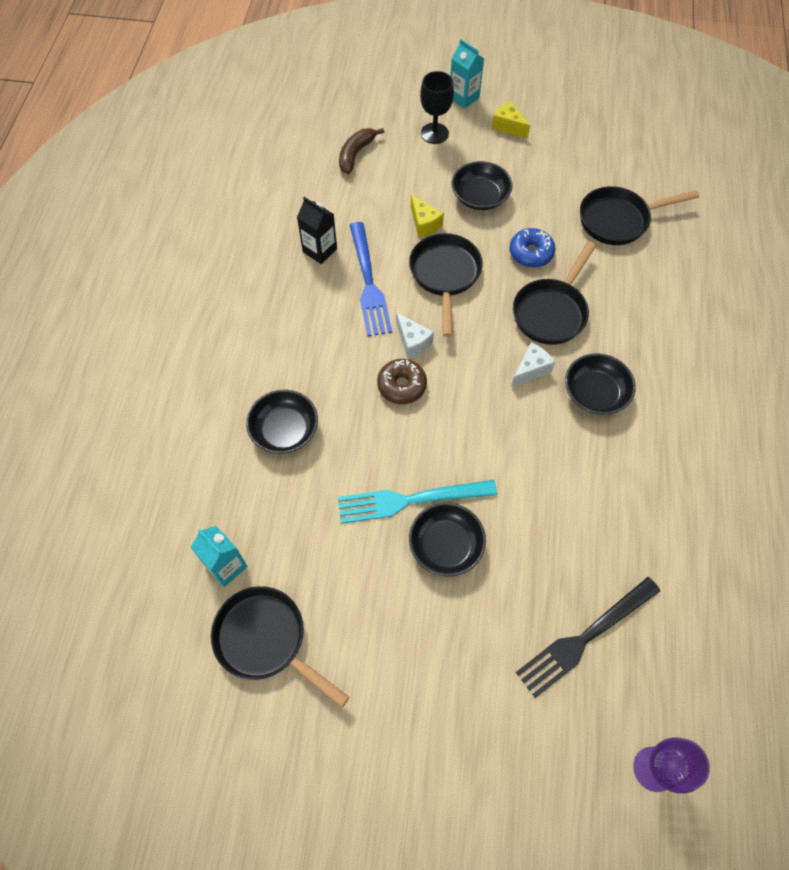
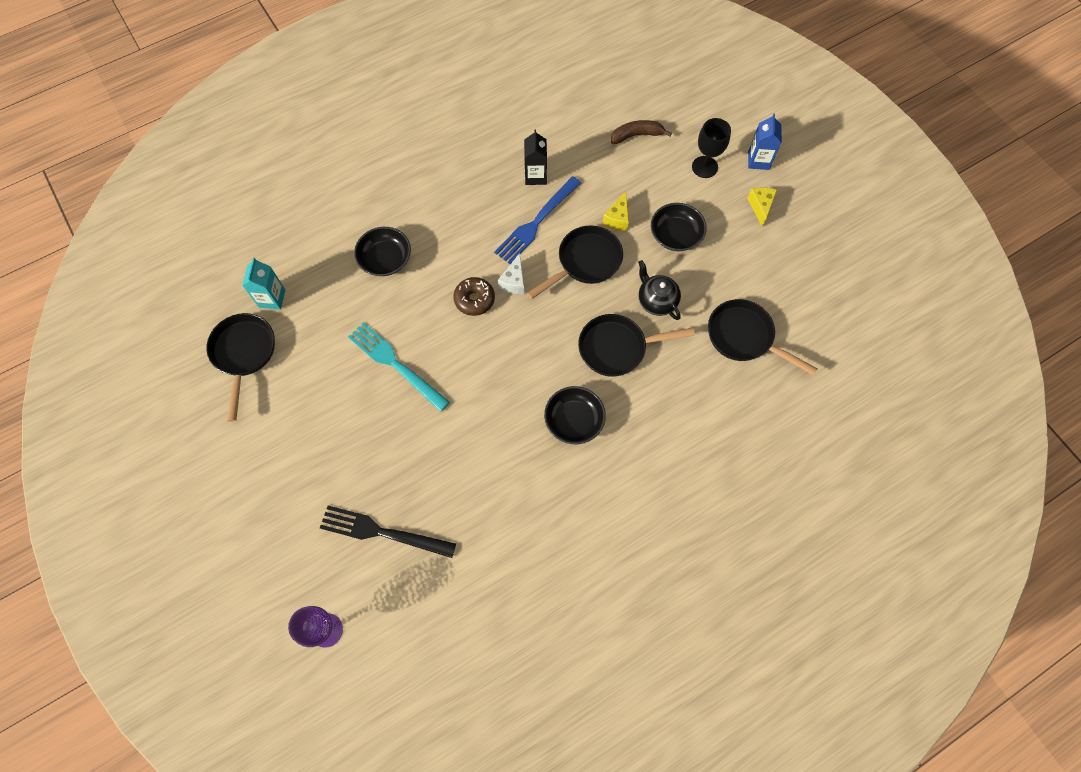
camera: 50 degrees right, 5 degrees up
black bowl [409,503,486,576] -> none
turquoise carton [450,39,484,109] -> blue carton [748,114,782,170]
blue donut [509,228,555,268] -> black teapot [638,260,681,320]
white cheese [511,342,555,387] -> none

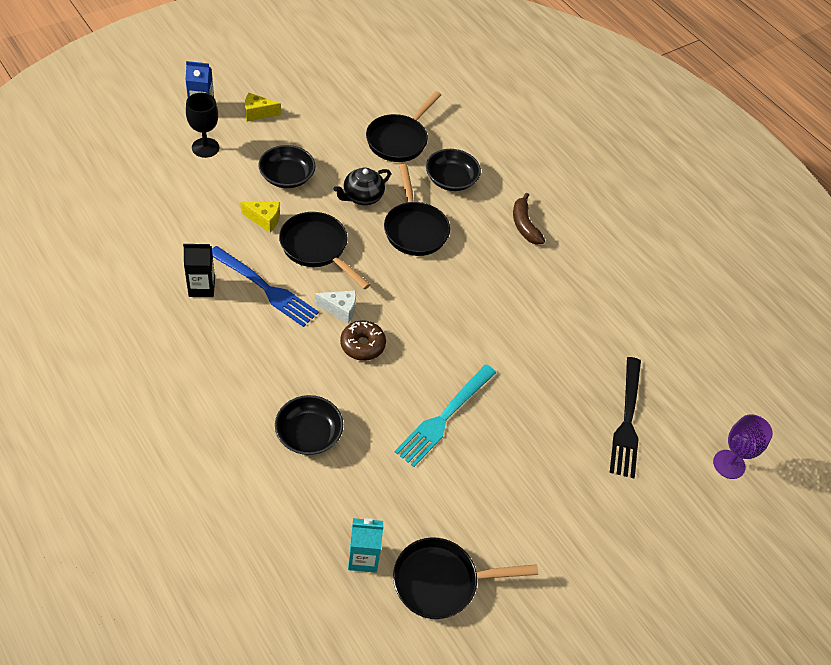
camera: 100 degrees left, 15 degrees down
black bowl [544,386,606,444] -> black bowl moved to [426,149,481,191]
brown banana [611,120,672,144] -> brown banana moved to [513,193,545,245]

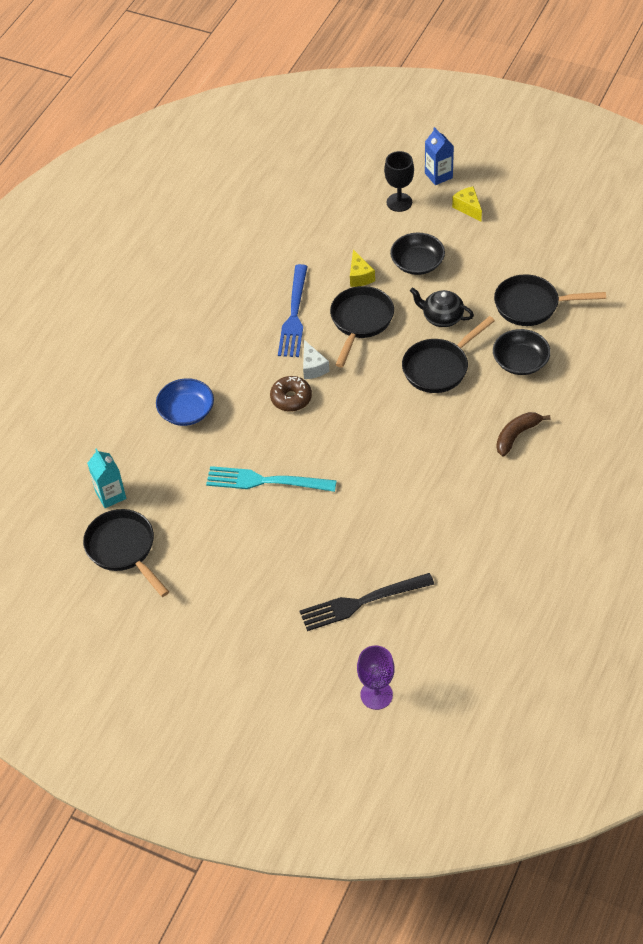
camera: 70 degrees right, 0 degrees up
black carton [183,243,215,297] -> none
black bowl [275,395,343,455] -> blue bowl [156,378,214,426]

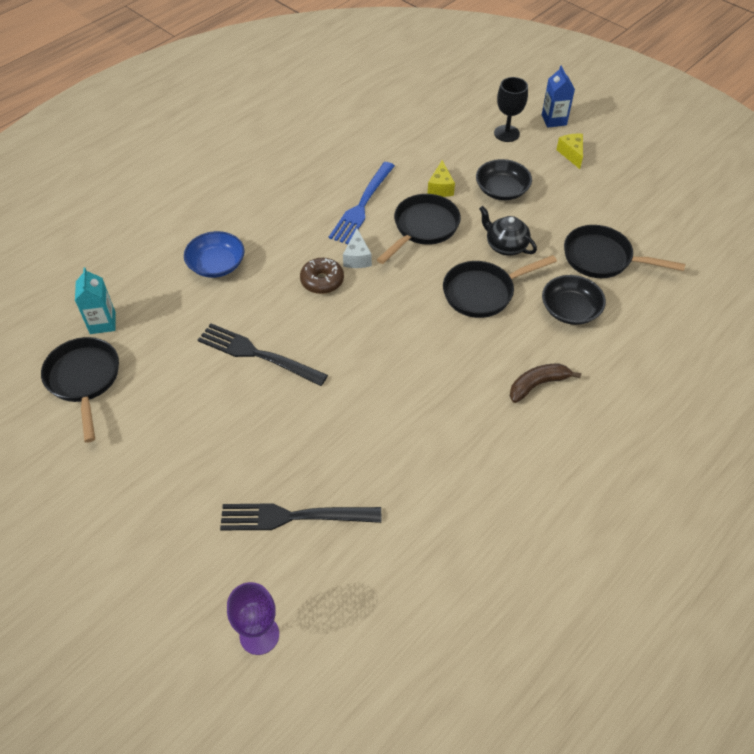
camera: 15 degrees right, 0 degrees up
turquoise fork [206,466,337,492] -> black fork [198,323,328,386]

